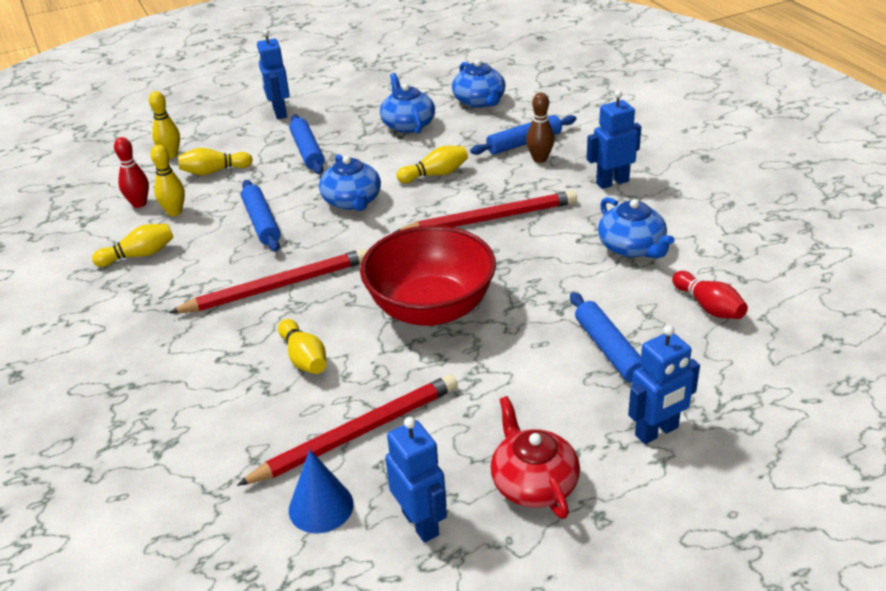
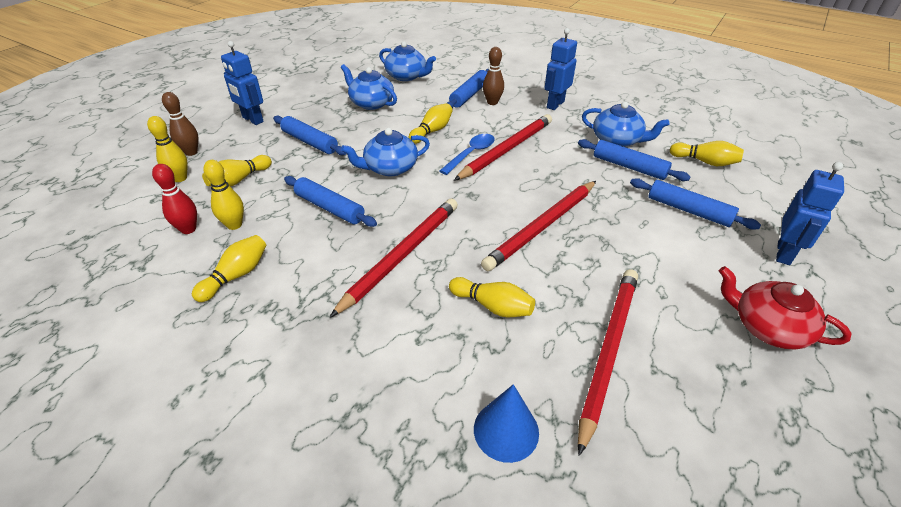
camera: 35 degrees left, 5 degrees up
blue cone [289,449,354,533] -> blue cone moved to [474,384,539,463]
blue teapot [319,154,381,211] -> blue teapot turned 120 degrees clockwise [341,128,430,176]
red bowl [360,225,496,326] -> red pencil [481,181,596,271]
blue robot [385,417,447,543] -> none
red bowling pin [672,271,748,319] -> yellow bowling pin [670,141,744,166]
none -> brown bowling pin [162,92,198,156]
none -> blue spoon [440,134,495,175]
none -> blue rolling pin [578,139,690,181]

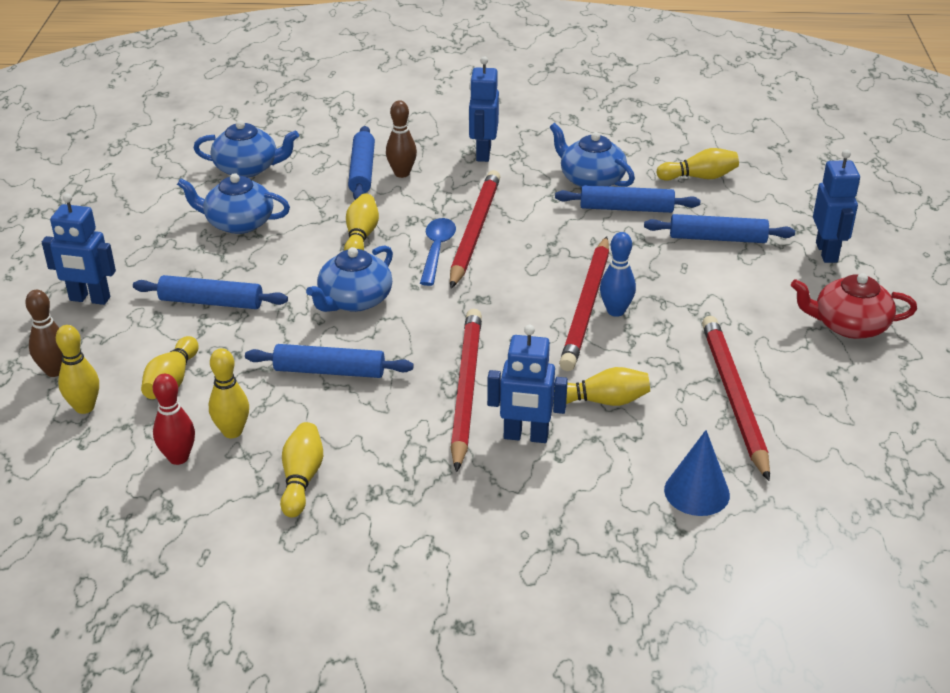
camera: 30 degrees left, 5 degrees down
blue teapot [582,101,669,147] -> blue teapot turned 135 degrees counterclockwise [550,123,635,187]
none -> blue robot [487,325,568,443]
none -> blue bowling pin [600,232,636,317]

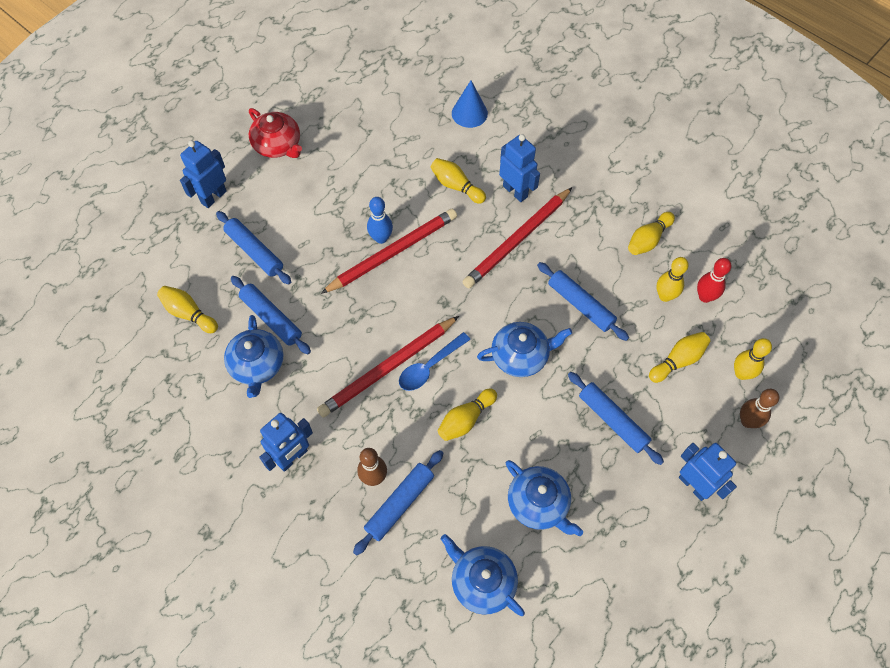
camera: 140 degrees left, 25 degrees up
red pencil [702,316,770,481] -> none

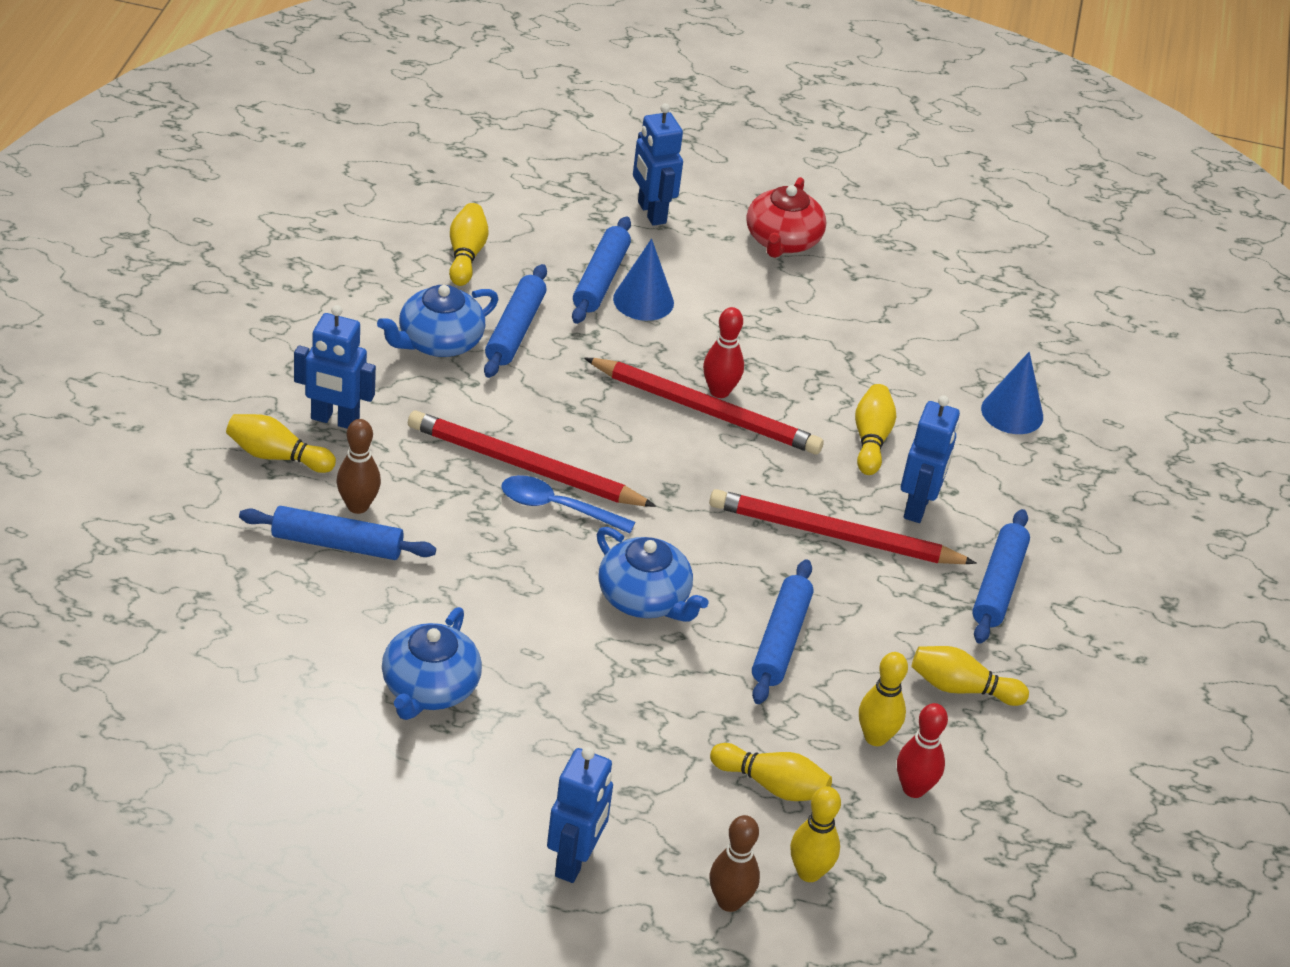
camera: 55 degrees right, 20 degrees down
blue robot [180,140,227,208] -> blue robot turned 120 degrees counterclockwise [633,103,683,226]
blue bowling pin [367,197,393,244] -> red bowling pin [703,307,744,398]
yellow bowling pin [438,388,497,441] -> yellow bowling pin moved to [226,414,336,473]
blue teapot [441,534,525,616] -> none
blue rolling pin [568,372,664,465] -> blue rolling pin moved to [972,509,1030,644]
none -> blue cone [613,239,674,321]

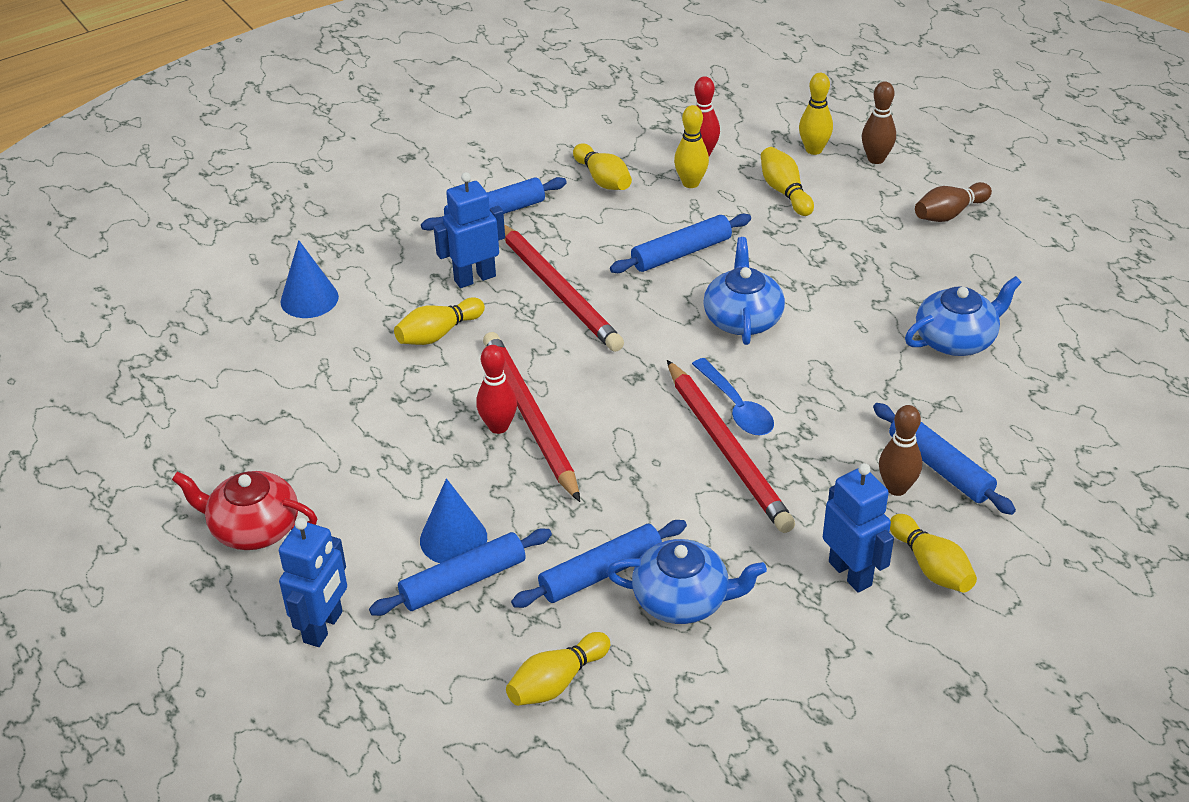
camera: 130 degrees left, 0 degrees up
blue robot [547,747,613,883] -> brown bowling pin [915,182,992,222]
red teapot [746,177,826,258] -> red teapot turned 135 degrees counterclockwise [172,471,317,550]

